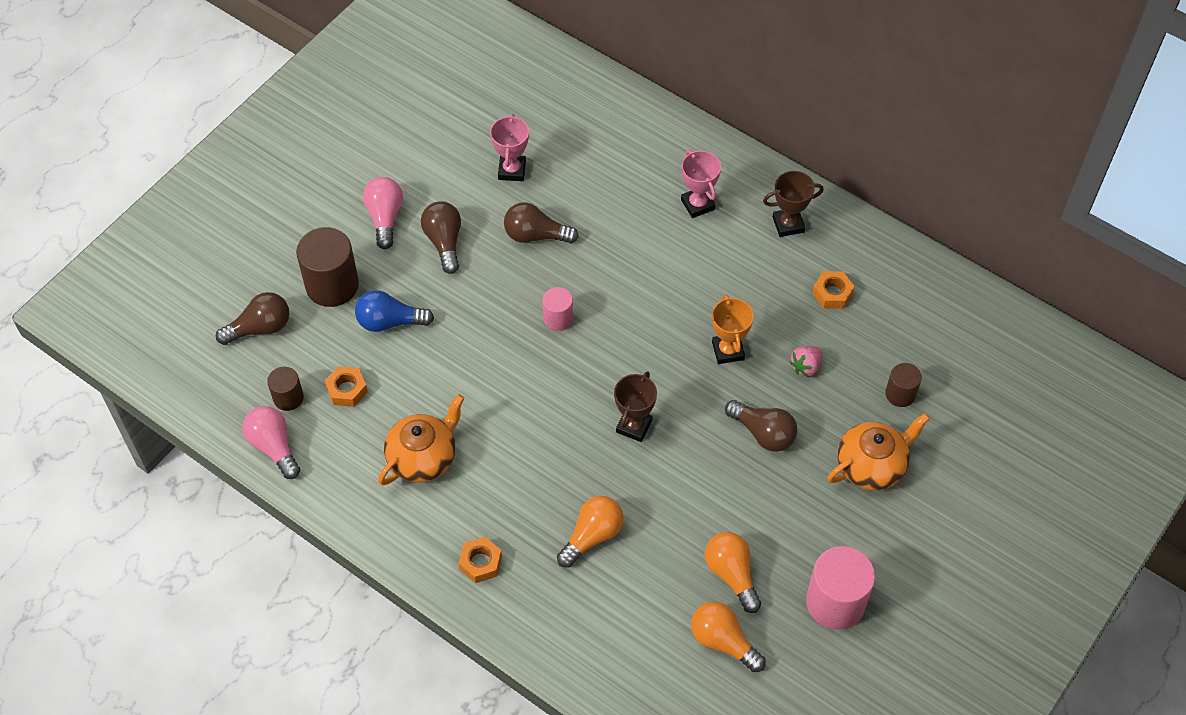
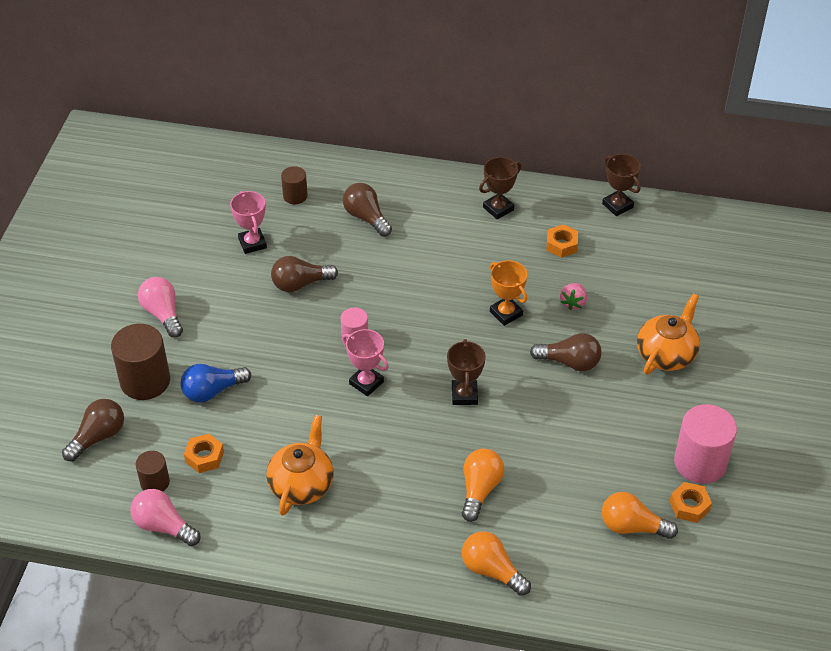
camera: 25 degrees left, 10 degrees down
brown light bulb [421,201,461,274] -> brown light bulb moved to [343,183,392,237]
orange nut [458,537,502,583] -> orange nut moved to [669,482,712,523]
pink trophy [681,150,721,218] -> pink trophy moved to [343,329,389,396]
orange light bulb [705,532,761,613] -> orange light bulb moved to [462,531,531,596]
brown cylinder [885,363,922,407] -> brown cylinder moved to [281,166,308,204]
none -> brown trophy [602,154,641,216]

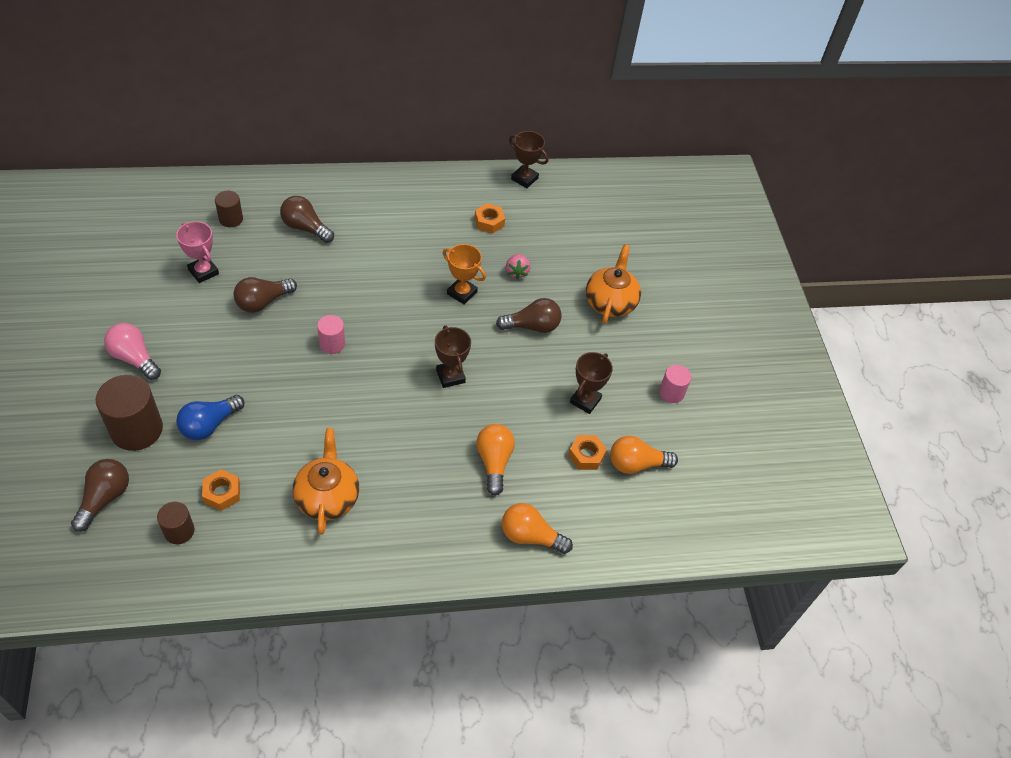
camera: 25 degrees left, 5 degrees up
pink light bulb [130,489,200,546] -> none
pink trophy [343,329,389,396] -> none
brown trophy [479,157,521,220] -> brown trophy moved to [570,352,613,414]
orange nut [669,482,712,523] -> orange nut moved to [568,435,607,470]
pink cylinder [674,404,737,484] -> pink cylinder [659,365,691,403], size x0.55

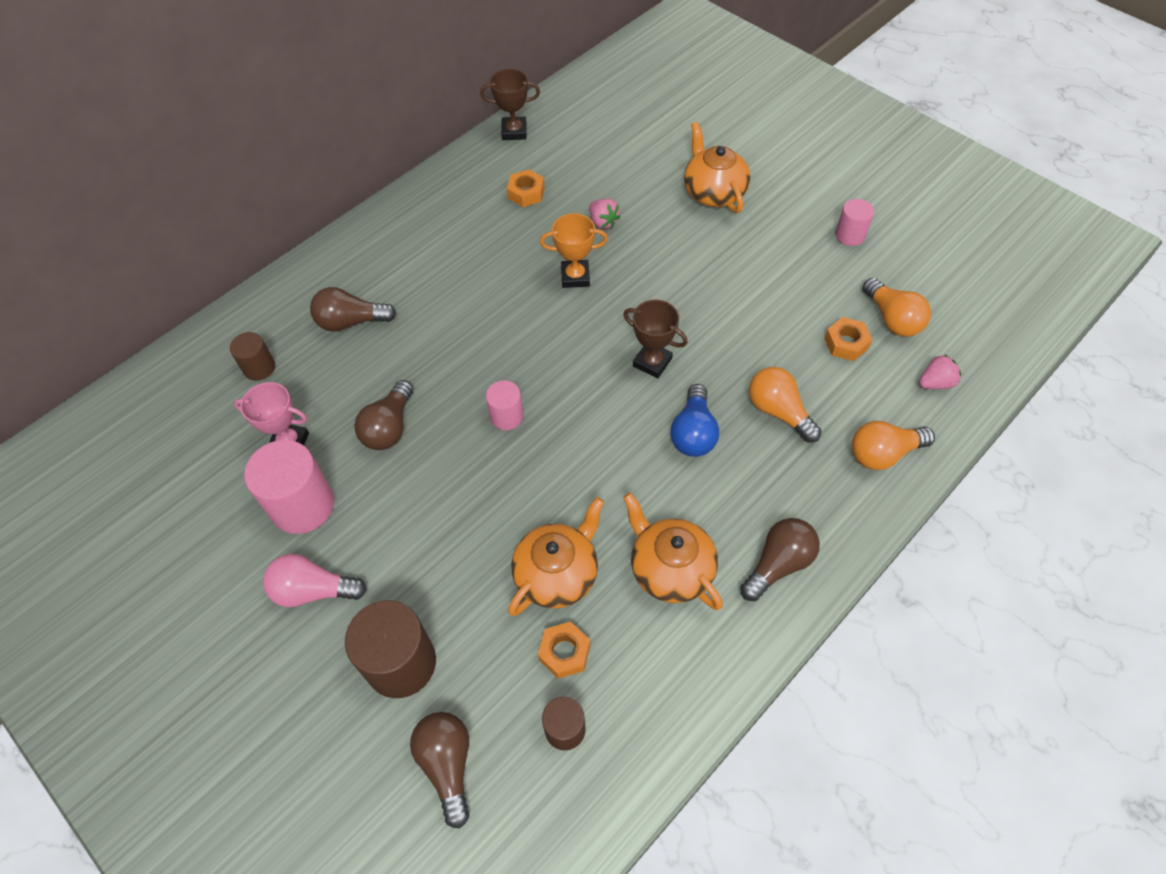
camera: 30 degrees left, 5 degrees up
blue light bulb [176,395,245,440] -> blue light bulb moved to [670,384,719,457]
brown light bulb [496,298,562,333] -> brown light bulb moved to [740,518,820,601]
brown trophy [570,352,613,414] -> none
orange light bulb [610,436,678,474] -> orange light bulb turned 75 degrees counterclockwise [863,278,931,337]
none -> pink cylinder [244,440,334,534]
none -> orange teapot [508,497,604,616]
none -> pink strawberry [919,354,961,389]

